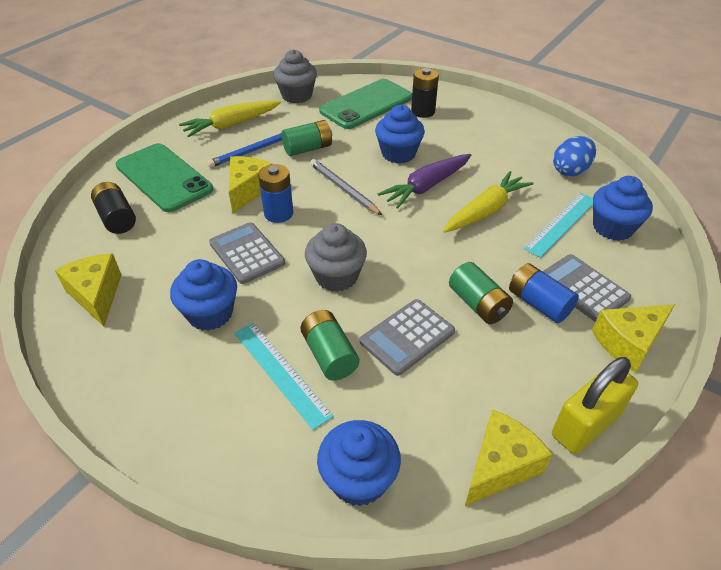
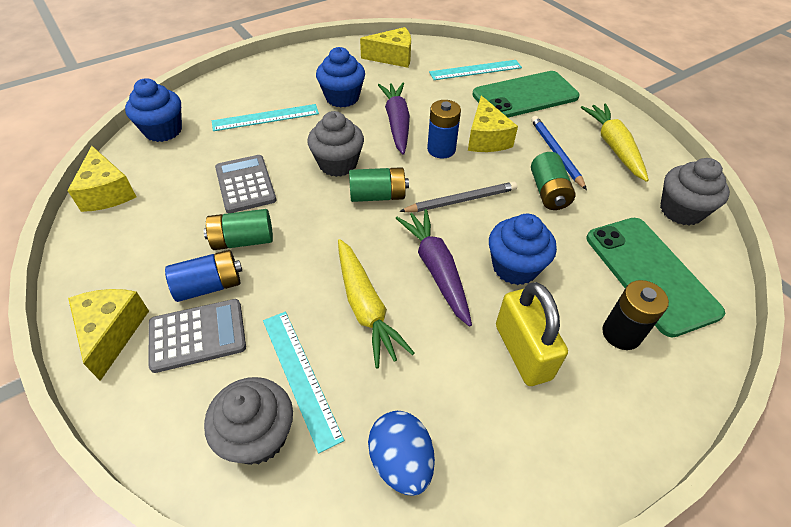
camera: 110 degrees right, 5 degrees up
black battery [91,182,136,234] -> turquoise ruler [429,60,522,80]
grey calculator [209,222,285,284] -> purple carrot [378,83,410,155]
yellow cheese [229,156,272,213] -> yellow cheese turned 45 degrees clockwise [468,96,518,152]
green battery [300,310,359,381] -> green battery moved to [349,167,409,202]
yellow padlock [552,357,638,454] -> yellow padlock moved to [496,282,568,386]
blue cupcake [593,176,653,241] -> grey cupcake [204,377,293,465]

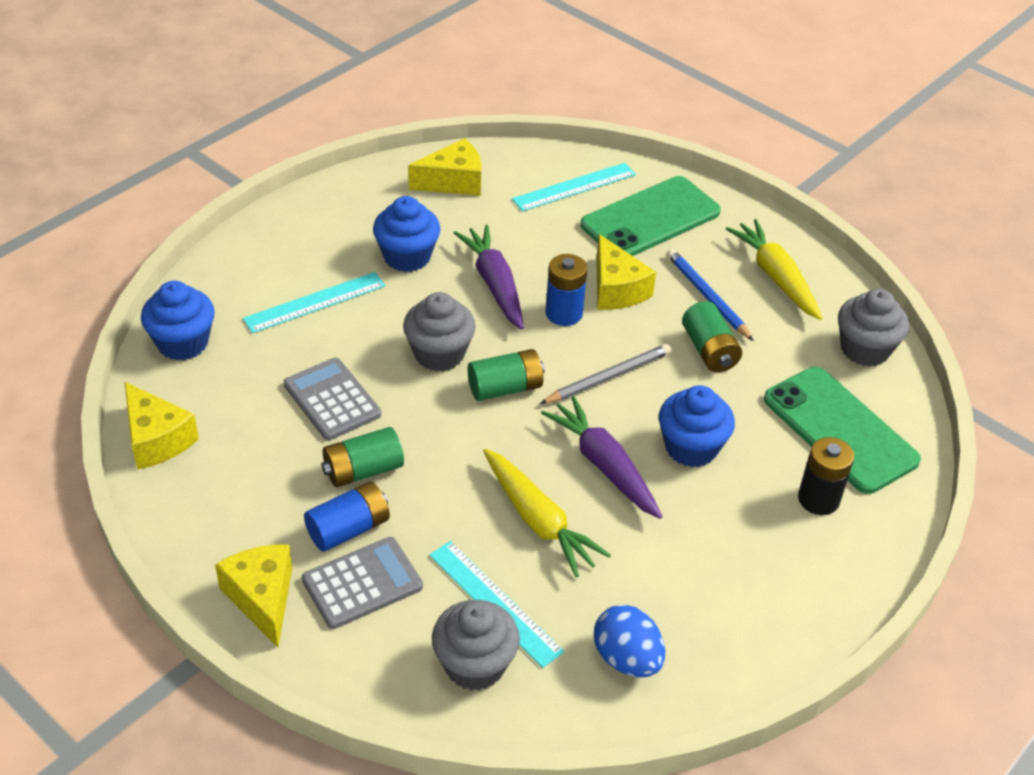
camera: 15 degrees left, 5 degrees down
yellow padlock [496,282,568,386] -> none

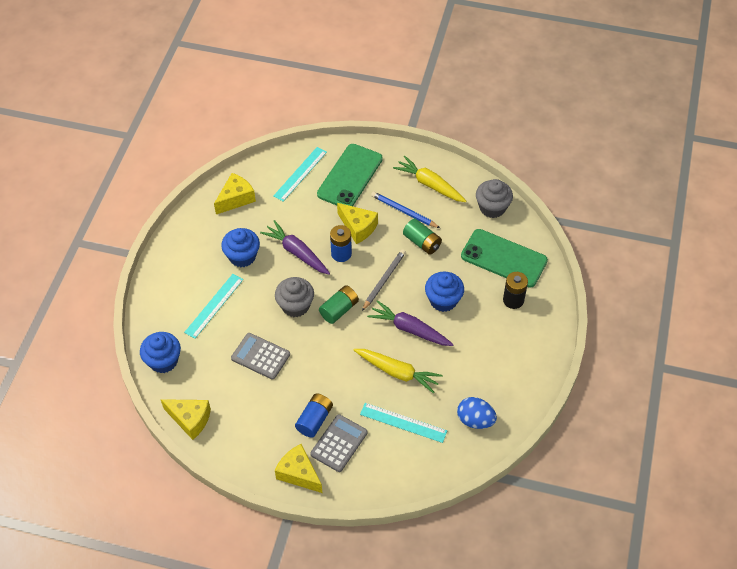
camera: 25 degrees left, 10 degrees up
green battery [321,427,404,487] -> none
grey cupcake [432,600,520,691] -> none

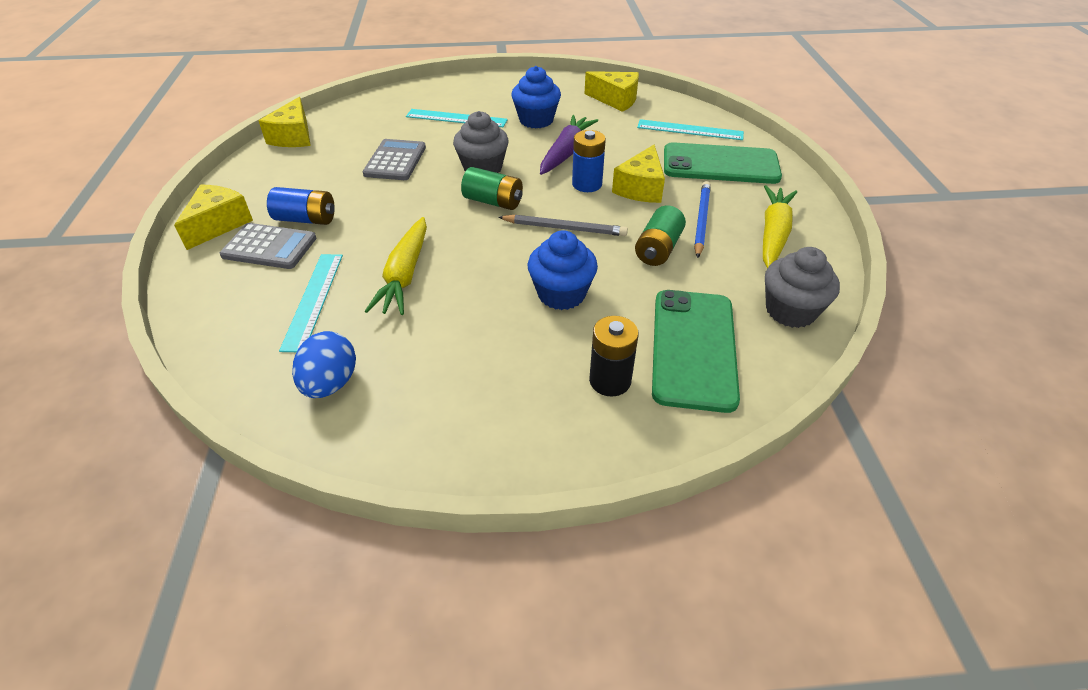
camera: 70 degrees right, 10 degrees down
blue cupcake [140,332,181,373] -> none
purple carrot [367,300,454,346] -> none

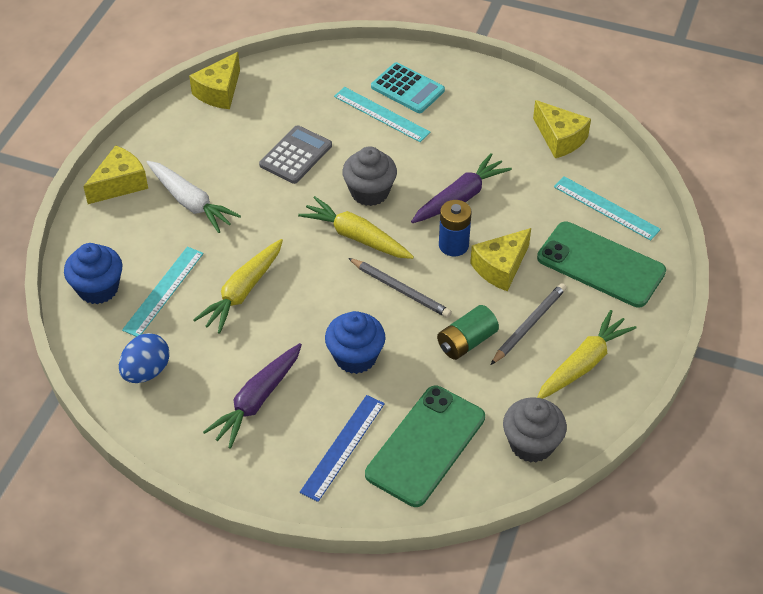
camera: 25 degrees right, 5 degrees up
grey calculator [220,223,316,269] -> none
blue battery [267,187,335,225] -> white carrot [147,161,241,233]
green battery [461,167,523,210] -> yellow carrot [298,196,414,259]
blue cupcake [511,66,561,128] -> blue cupcake moved to [64,243,122,304]
black battery [589,316,638,397] -> blue ruler [300,395,385,502]
blue pencil [694,181,711,258] -> grey pencil [491,283,566,365]
none -> purple carrot [203,343,302,449]
none -> turquoise calculator [371,62,445,113]

